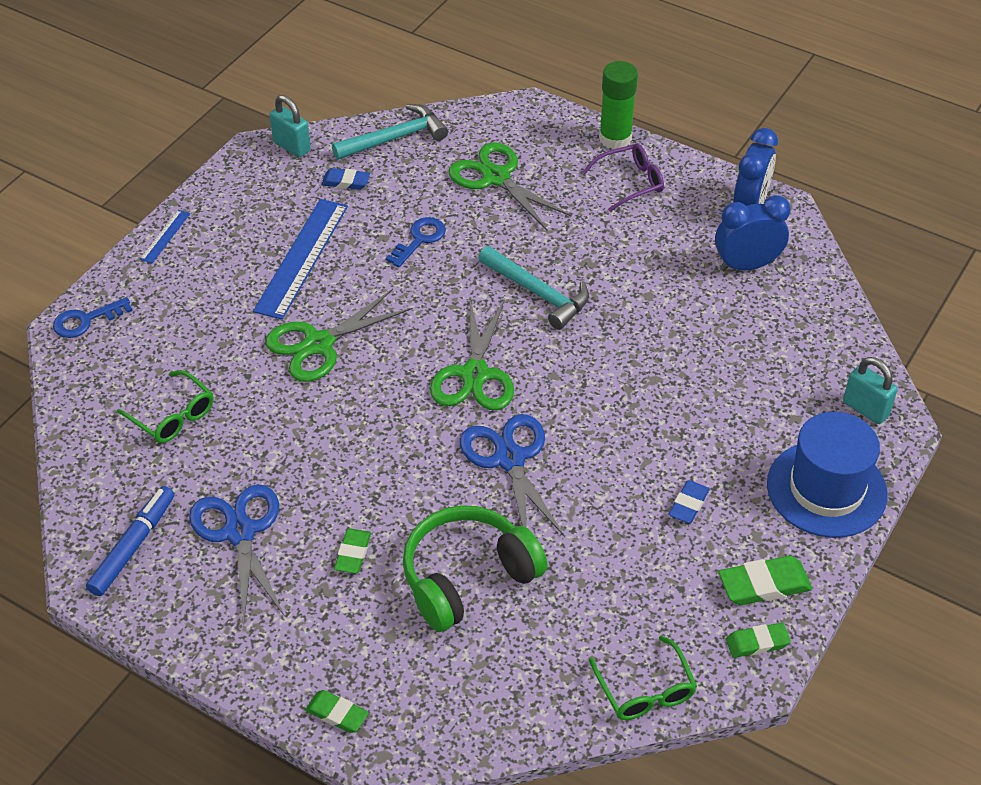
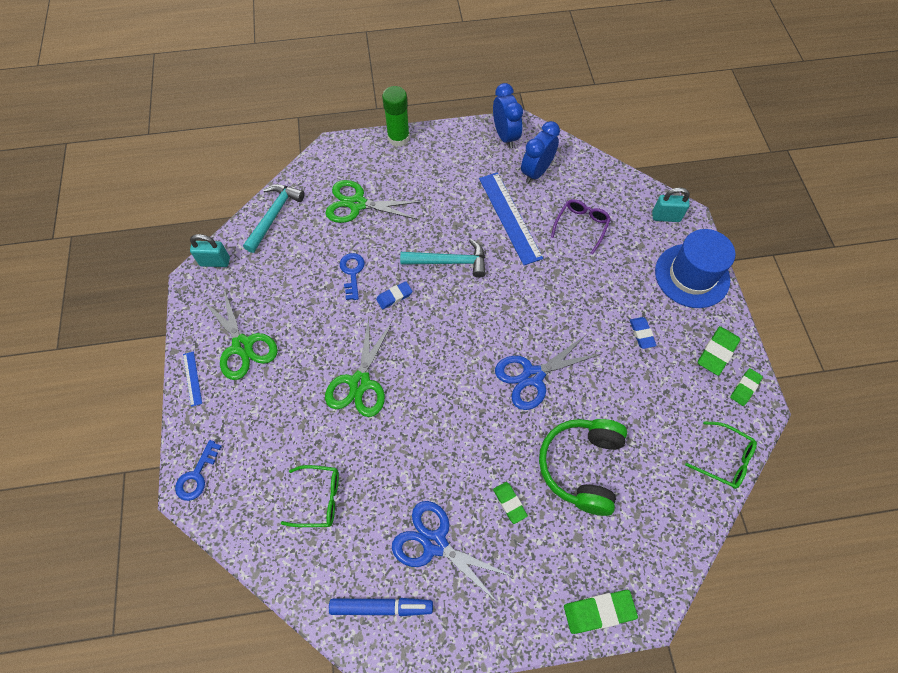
camera: 40 degrees left, 15 degrees up
blue marker [86,486,174,596] -> blue marker turned 105 degrees clockwise [329,598,433,616]
blue ruler [253,199,348,320] -> blue ruler moved to [479,172,543,265]
green eraser [305,690,369,733] -> green eraser [564,590,638,634], size x1.54
blue eraser [321,168,370,190] -> blue eraser moved to [376,281,413,309]
green scissors [430,299,514,410] -> green scissors moved to [203,287,278,380]
blue scissors [460,414,565,537] -> blue scissors turned 60 degrees counterclockwise [495,334,601,410]
purple glasses [583,144,664,212] -> purple glasses moved to [551,199,611,255]

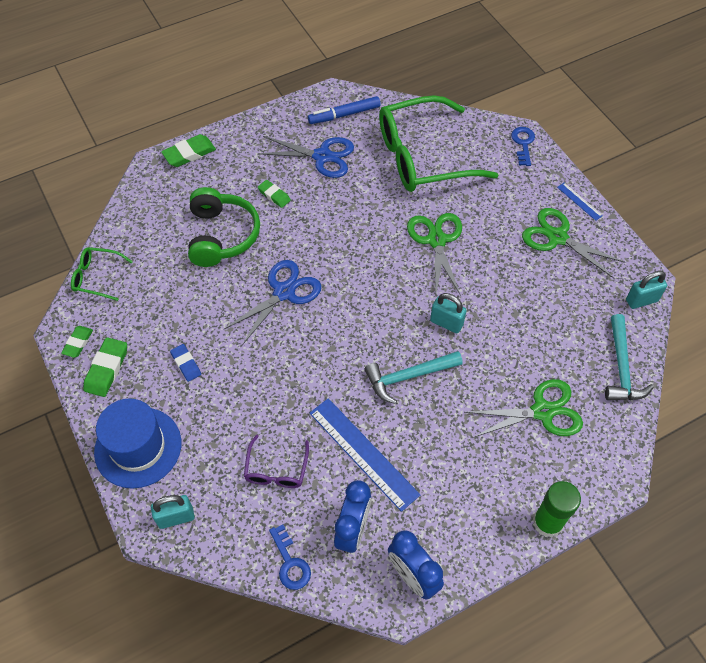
camera: 160 degrees right, 5 degrees down
green glasses [280,465,339,527] -> green glasses [379,95,498,192], size x2.22
blue key [340,253,365,300] -> blue key moved to [269,524,311,590]
blue eraser [376,281,413,309] -> turquoise padlock [430,293,467,333]

